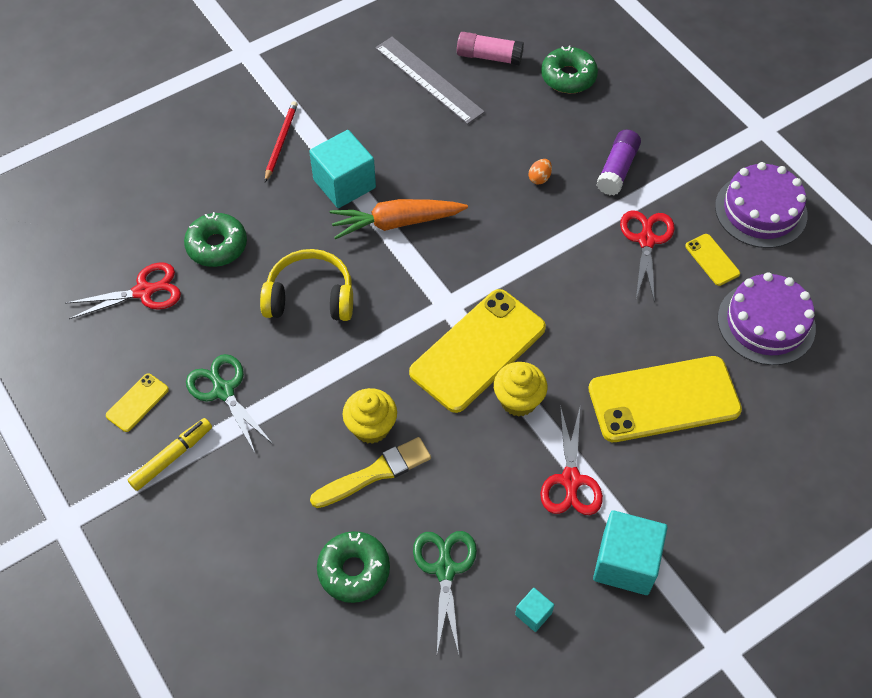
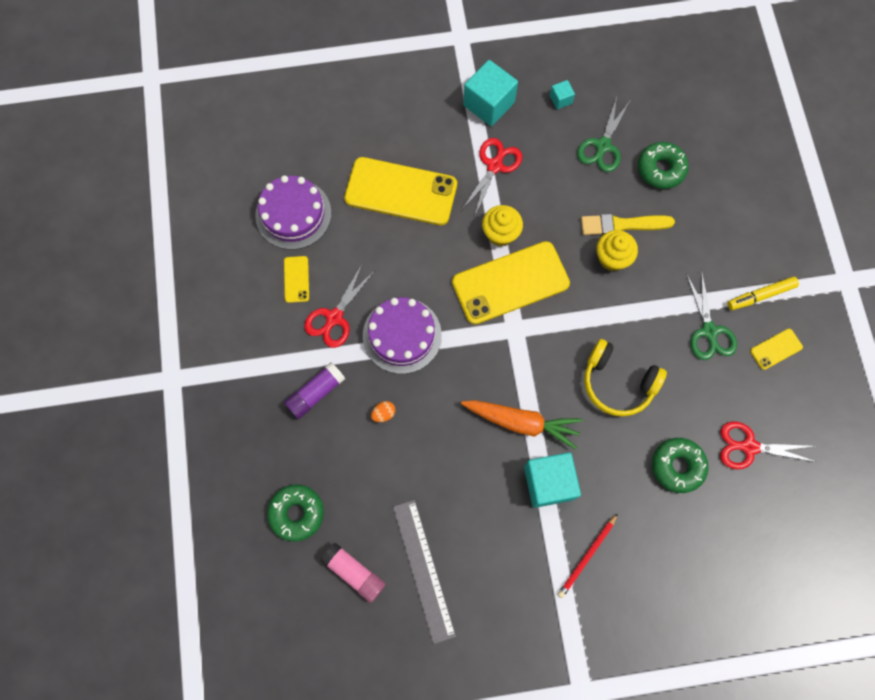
camera: 155 degrees left, 15 degrees up
purple cake [715,162,808,248] -> purple cake moved to [363,297,442,374]

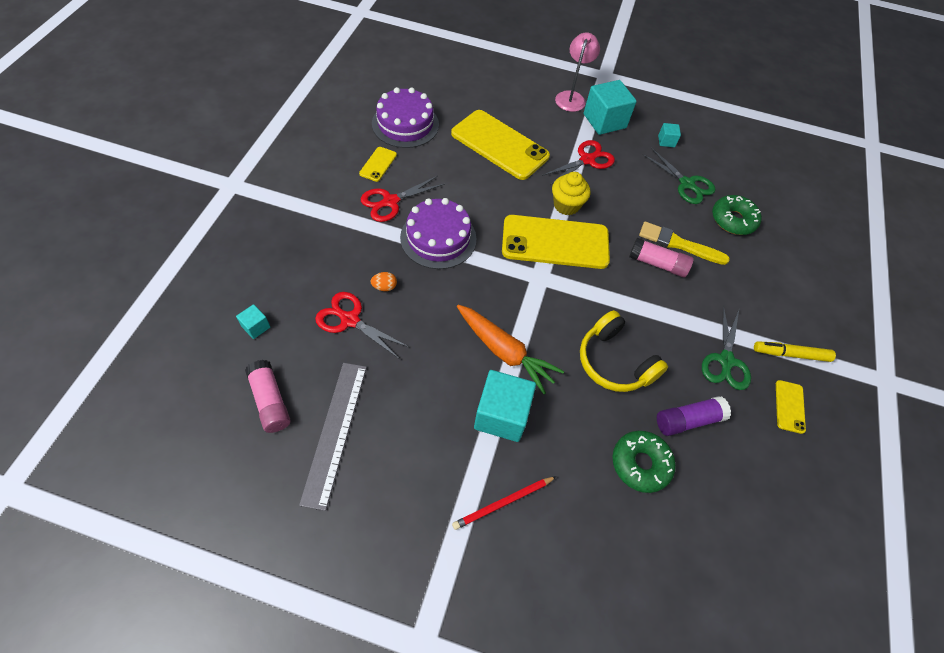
camera: 20 degrees right, 15 degrees down
green donut [267,484,324,542] -> turquoise cube [236,304,270,339]
purple glue stick [284,362,345,419] -> purple glue stick moved to [657,396,731,436]
green scissors [577,97,630,172] -> green scissors turned 90 degrees counterclockwise [642,148,716,204]
yellow cupcake [597,230,638,271] -> pink glue stick [629,238,694,277]
red scissors [720,422,816,469] -> red scissors moved to [315,292,410,359]
yellow phone [750,329,803,370] -> yellow phone turned 75 degrees counterclockwise [776,380,806,434]
none -> pink lamp [555,32,600,112]

